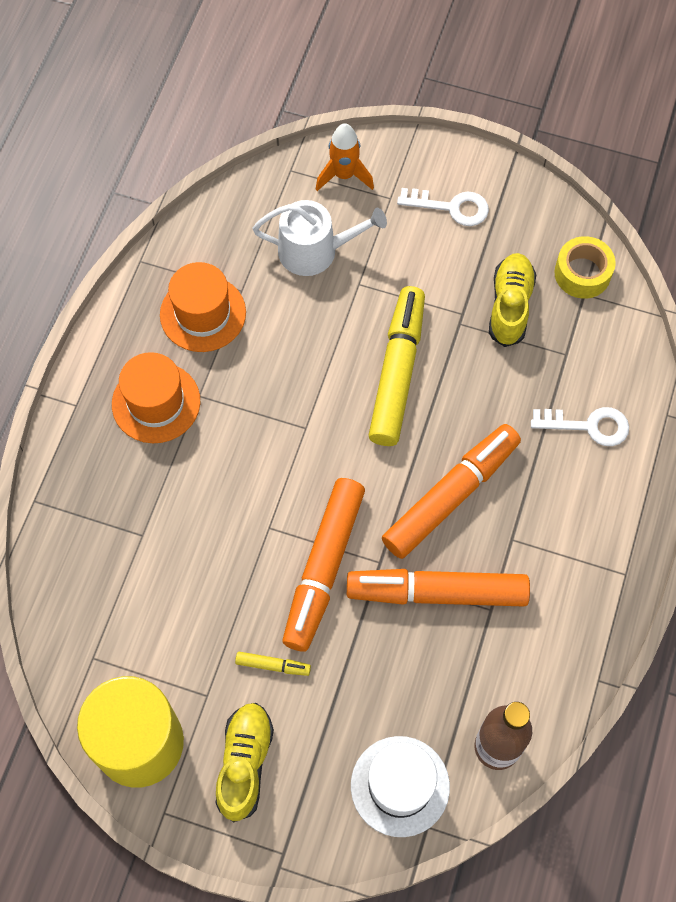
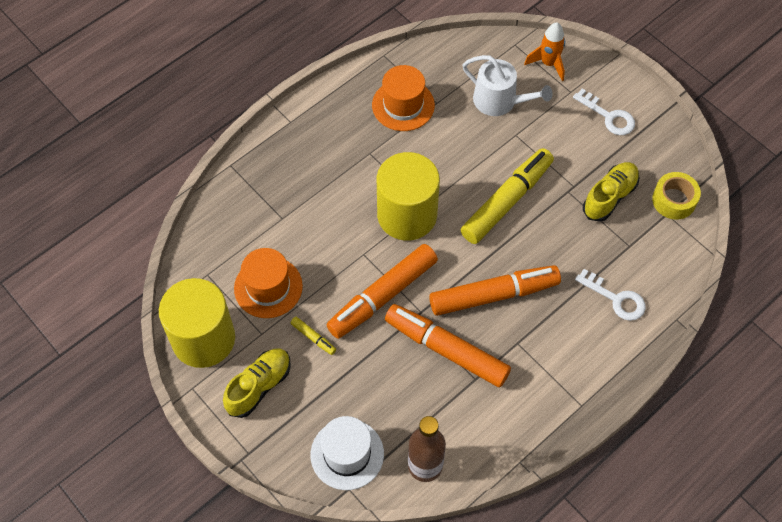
camera: 30 degrees right, 5 degrees down
orange hat [112,352,200,443] -> orange hat moved to [234,248,303,318]
none -> yellow cylinder [377,152,440,241]

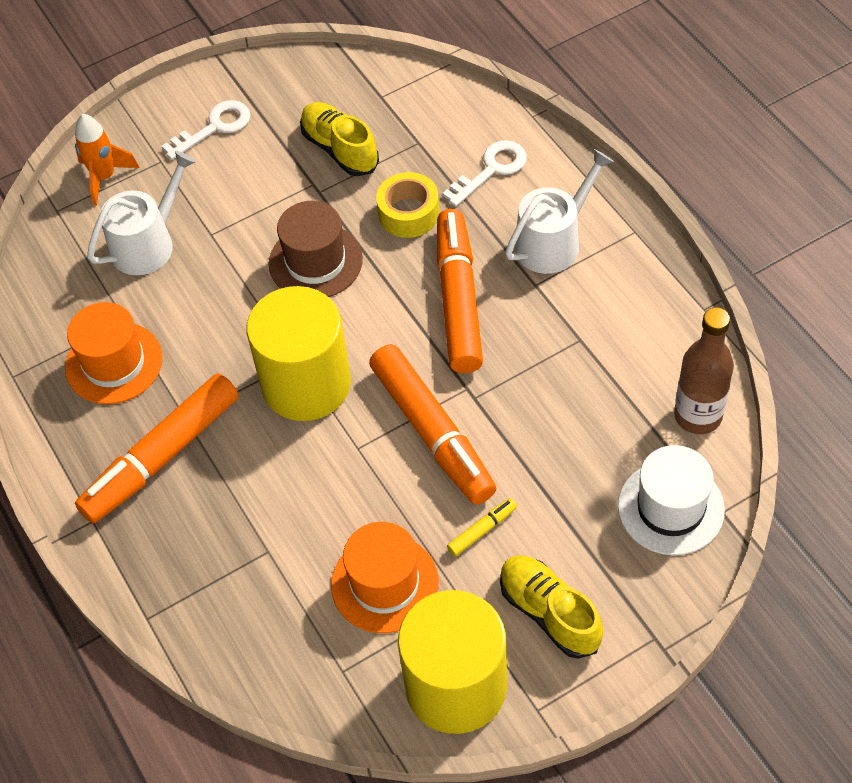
camera: 75 degrees left, 5 degrees down
orange marker [385,304,511,387] -> orange marker moved to [75,373,239,523]
yellow marker [461,148,554,244] -> brown hat [269,201,363,297]
yellow tape [652,172,701,220] -> yellow tape moved to [376,172,439,238]
none -> white watering can [505,149,614,274]

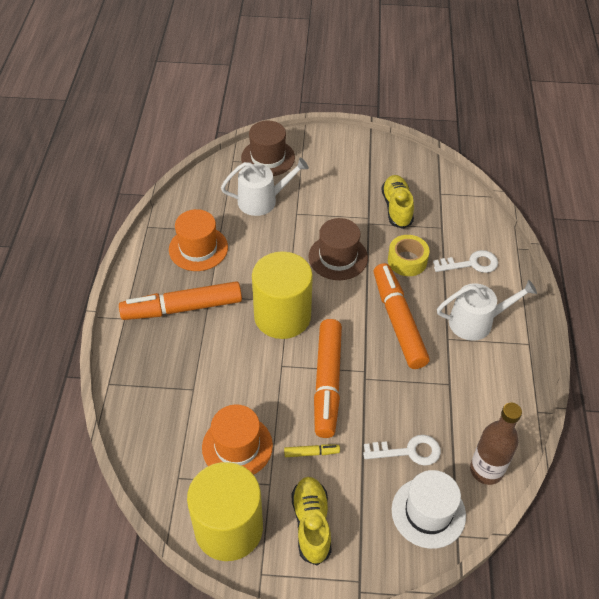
camera: 30 degrees right, 5 degrees down
orange rocket [75,114,139,206] -> brown hat [241,121,295,176]
white key [162,100,250,160] -> white key moved to [363,435,441,466]
orange marker [437,209,483,373] -> orange marker turned 45 degrees counterclockwise [373,263,430,369]

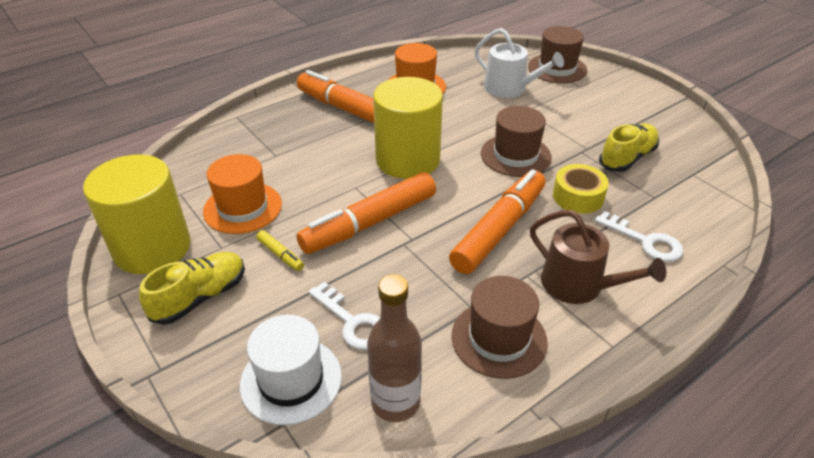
camera: 50 degrees right, 10 degrees down
white watering can [437,280,537,341] -> brown watering can [530,210,666,304]
none -> brown hat [451,276,548,379]

